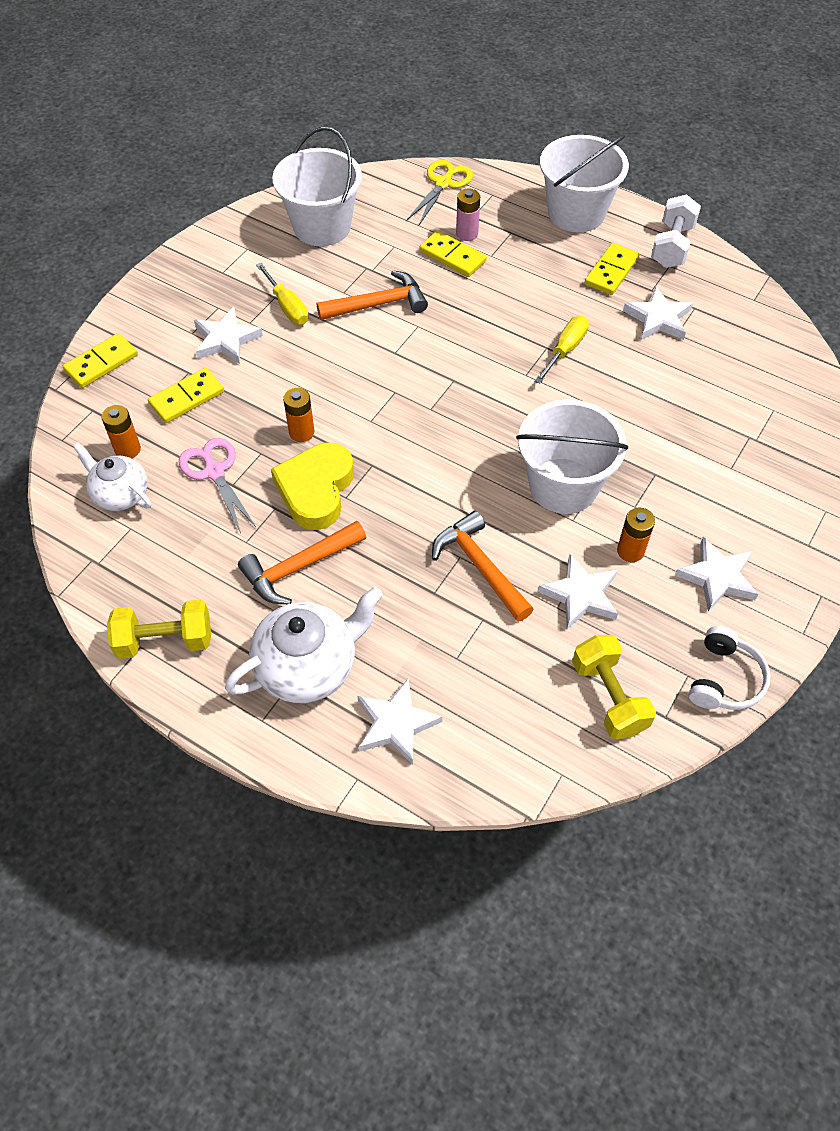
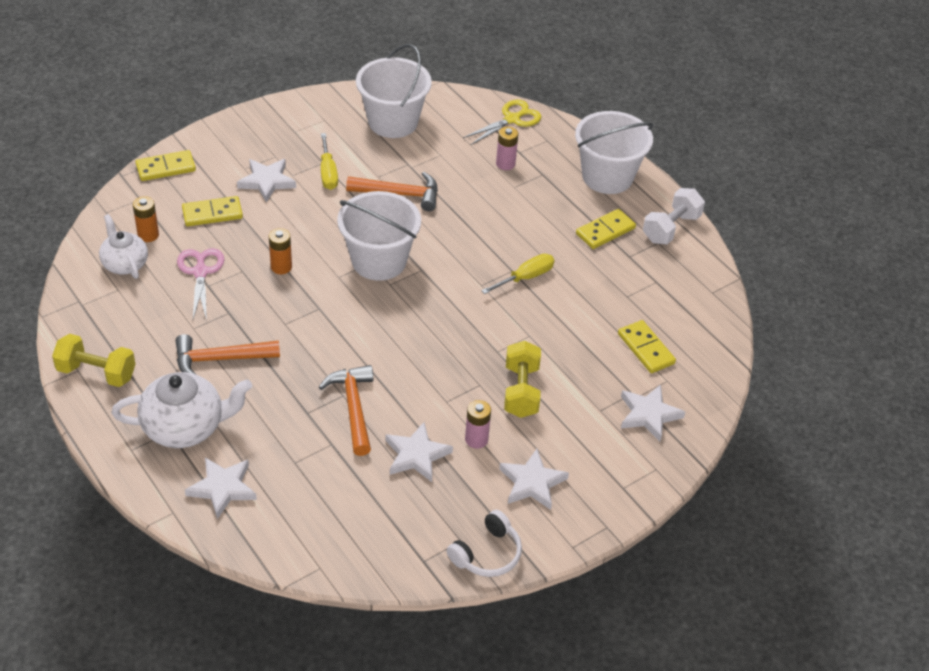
camera: 20 degrees right, 10 degrees down
yellow heart [271,443,354,530] -> none
yellow domino [419,230,487,277] -> yellow domino moved to [618,320,676,373]
white bucket [516,400,628,514] -> white bucket moved to [337,191,421,281]
yellow dumbbell [572,635,656,739] -> yellow dumbbell moved to [504,341,541,418]
orange battery [617,508,655,562] -> pink battery [465,400,491,449]
white star [623,286,693,340] -> white star moved to [621,384,685,441]

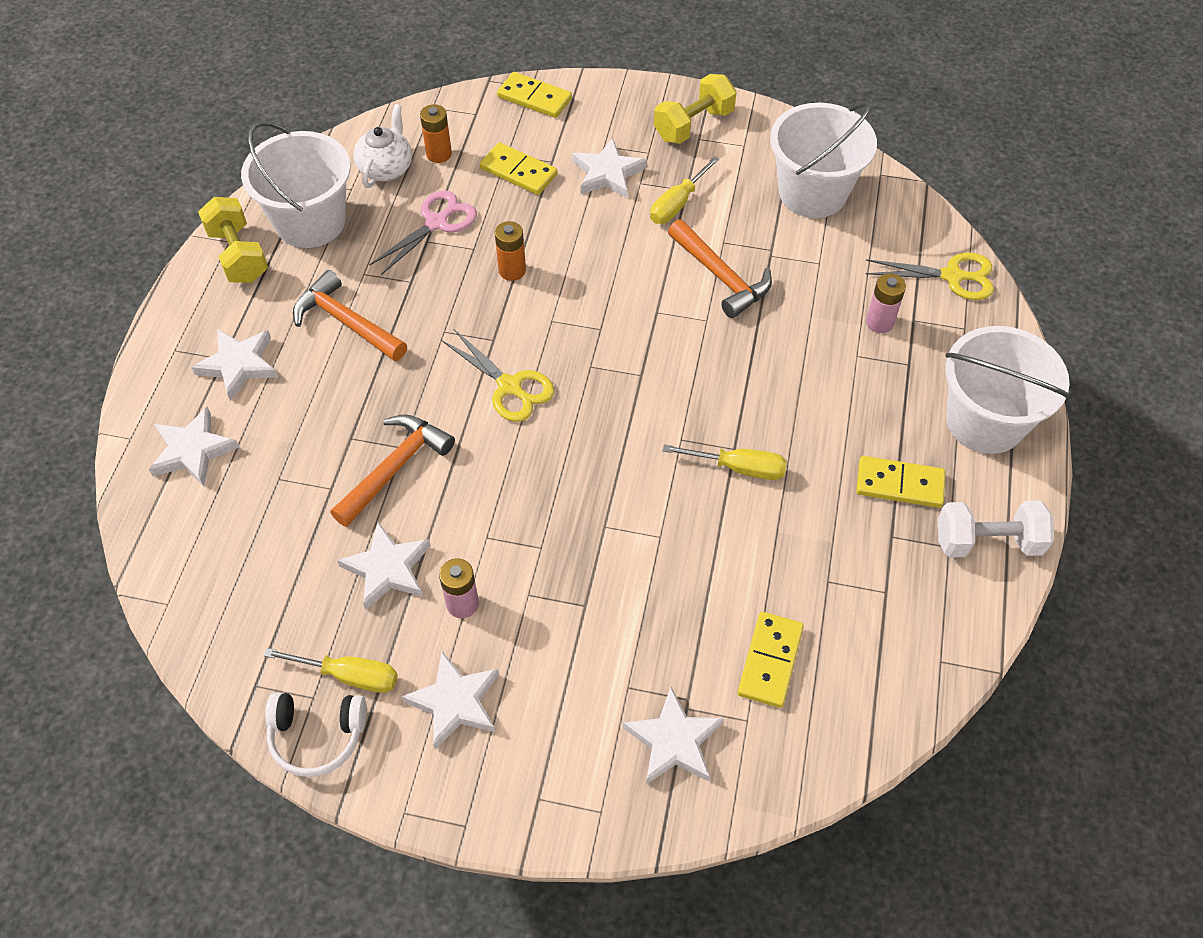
camera: 50 degrees right, 10 degrees up
white teapot [112,372,252,448] -> white star [191,329,278,401]
white bucket [337,191,421,281] -> white bucket moved to [241,121,351,248]
yellow dumbbell [504,341,541,418] -> yellow dumbbell moved to [654,74,737,144]
none -> yellow screwdriver [264,648,398,693]
none -> yellow scissors [441,329,554,422]

